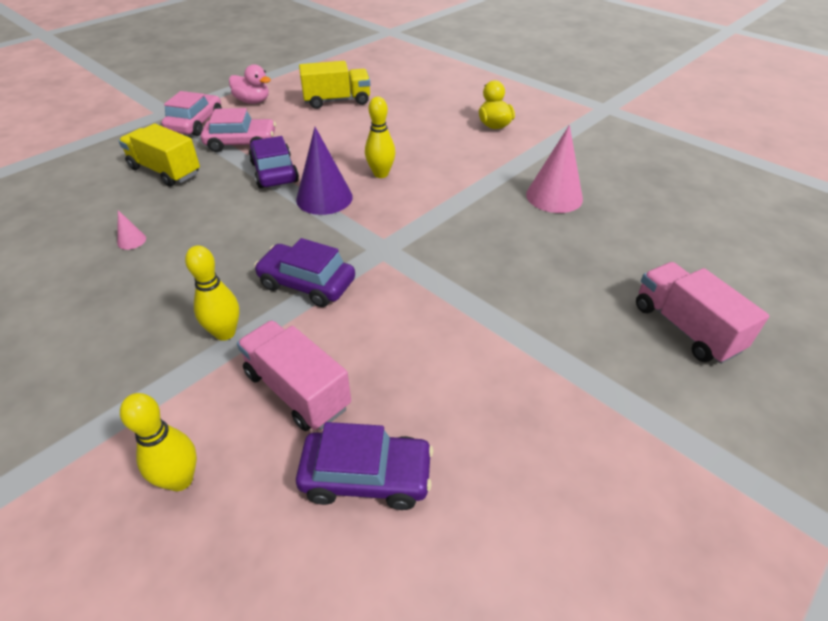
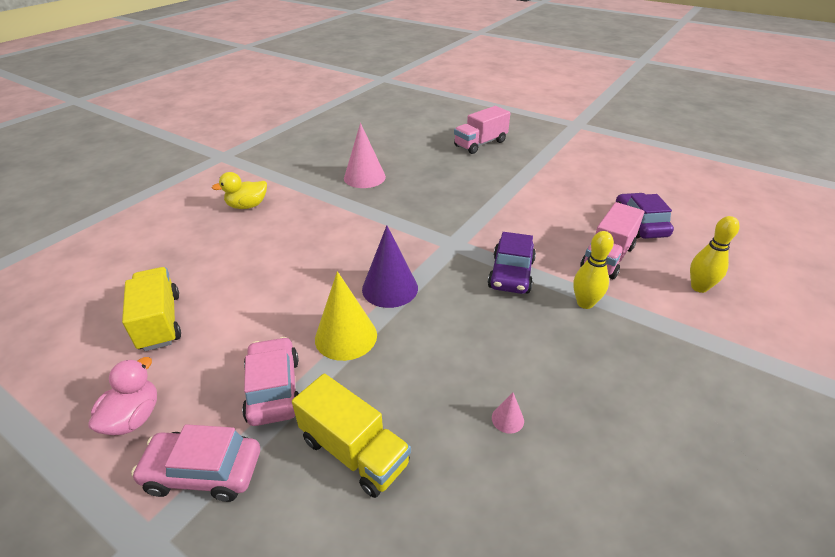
camera: 100 degrees left, 5 degrees down
yellow truck [119,123,200,187] -> yellow truck turned 75 degrees counterclockwise [292,373,411,498]
purple car [249,136,299,188] -> yellow cone [315,271,377,361]
yellow bowling pin [365,97,395,178] -> none

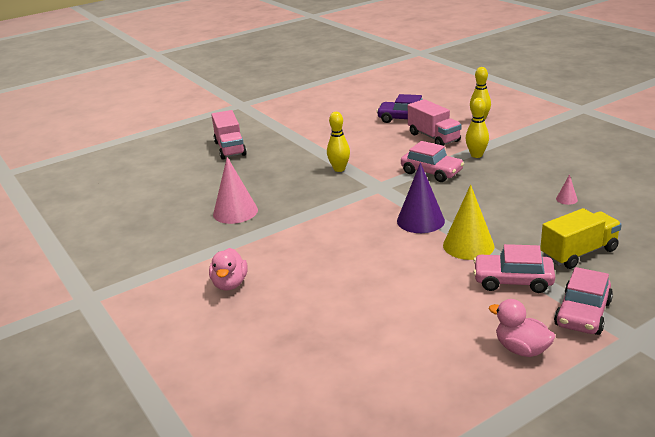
camera: 65 degrees left, 10 degrees down
yellow truck [122,267,181,351] -> none
yellow duck [212,172,267,209] -> pink duck [209,248,248,291]
purple car [488,232,536,294] -> pink car [401,141,464,182]
none -> yellow bowling pin [327,112,350,172]

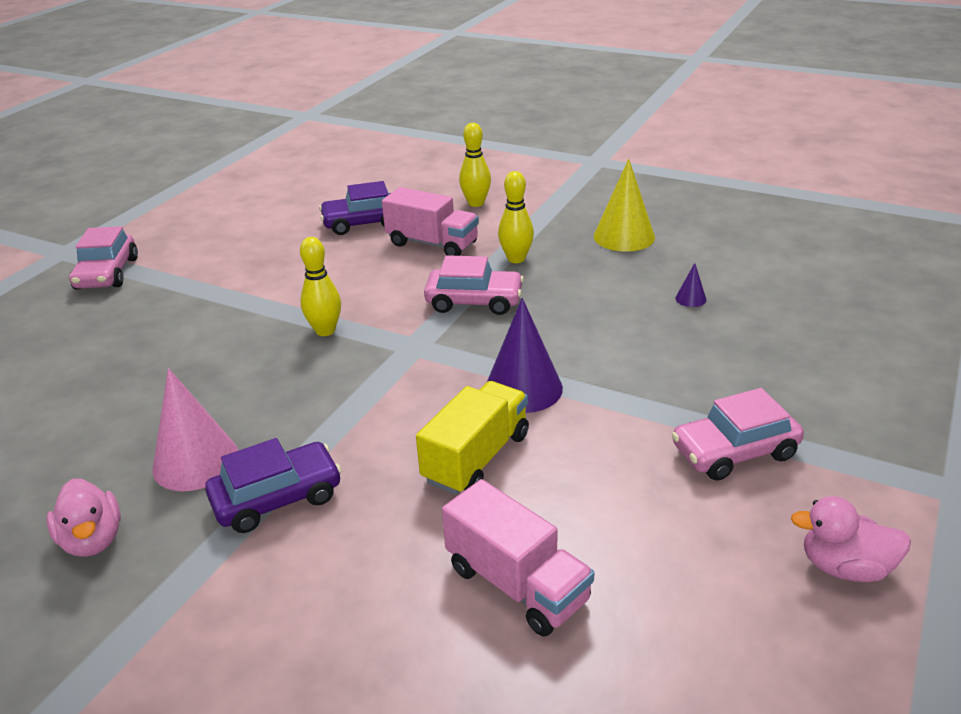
camera: 30 degrees left, 5 degrees up
pink duck [209,248,248,291] -> pink duck moved to [46,479,121,557]
pink truck [211,110,247,160] -> pink truck moved to [442,479,594,637]
yellow cone [443,185,495,260] -> yellow cone moved to [594,159,655,252]
yellow truck [540,208,622,269] -> yellow truck moved to [416,381,529,495]
pink car [554,267,613,335] -> pink car moved to [69,226,138,289]
pink cone [556,174,578,205] -> purple cone [675,263,706,307]
none -> purple car [205,438,342,533]

